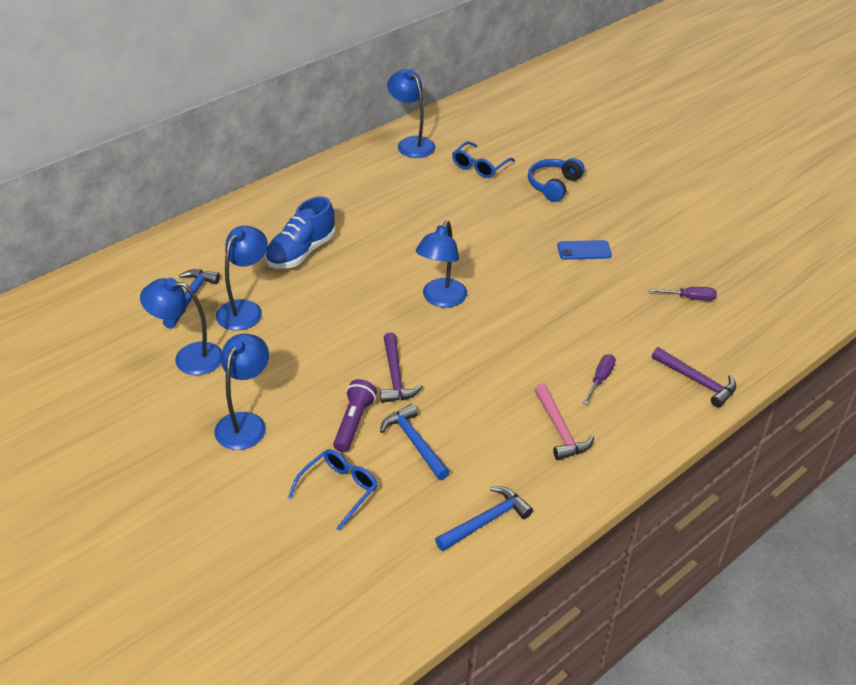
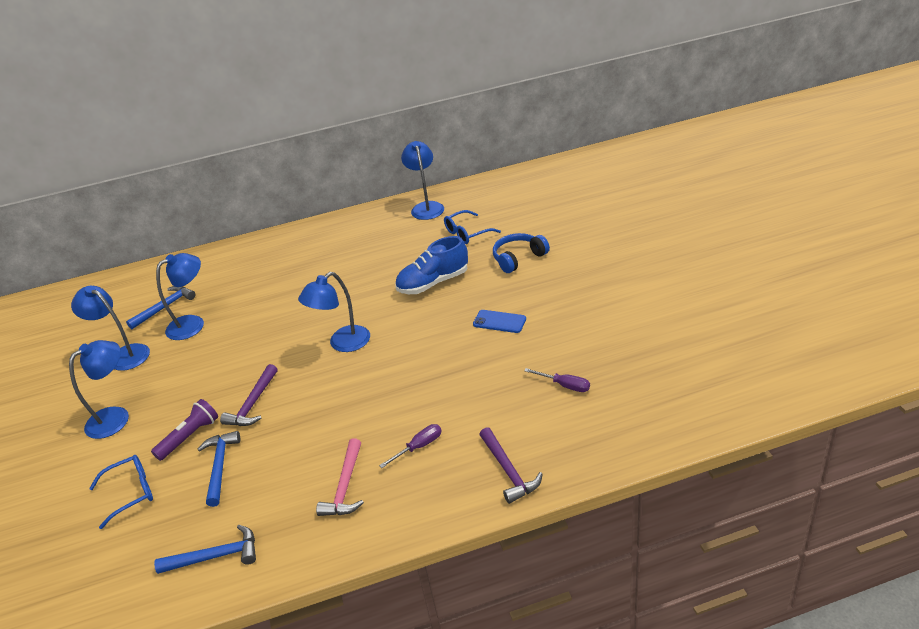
camera: 30 degrees right, 5 degrees down
blue shoe [265,197,335,269] -> blue shoe moved to [395,236,468,294]

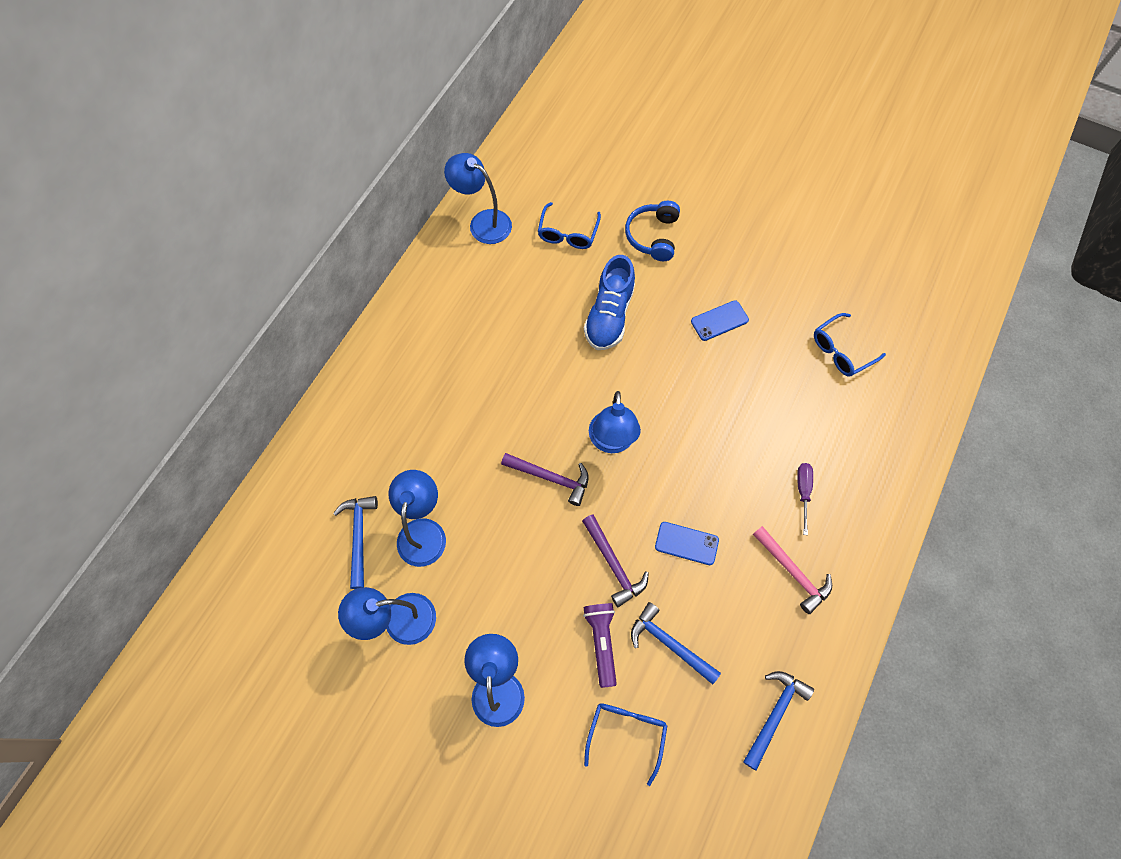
camera: 50 degrees left, 30 degrees up
purple hammer [479,427,542,504] -> purple hammer moved to [501,453,589,506]
purple screwdriver [524,368,590,392] -> blue glasses [814,313,886,376]
none -> blue phone [655,522,719,565]

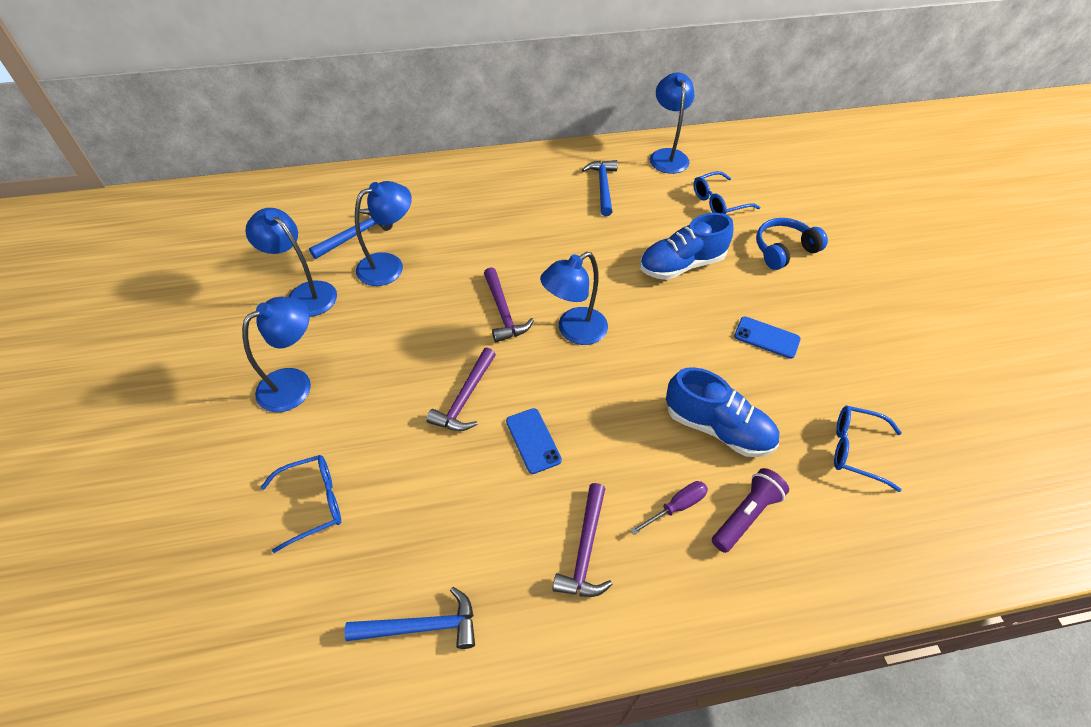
camera: 50 degrees right, 15 degrees down
purple flashlight [583,603,617,688] -> purple flashlight moved to [712,468,789,553]
blue hammer [631,602,721,684] -> blue hammer moved to [582,160,618,216]
pink hammer [753,526,832,614] -> purple hammer [552,483,613,597]
none -> blue shoe [666,367,779,457]

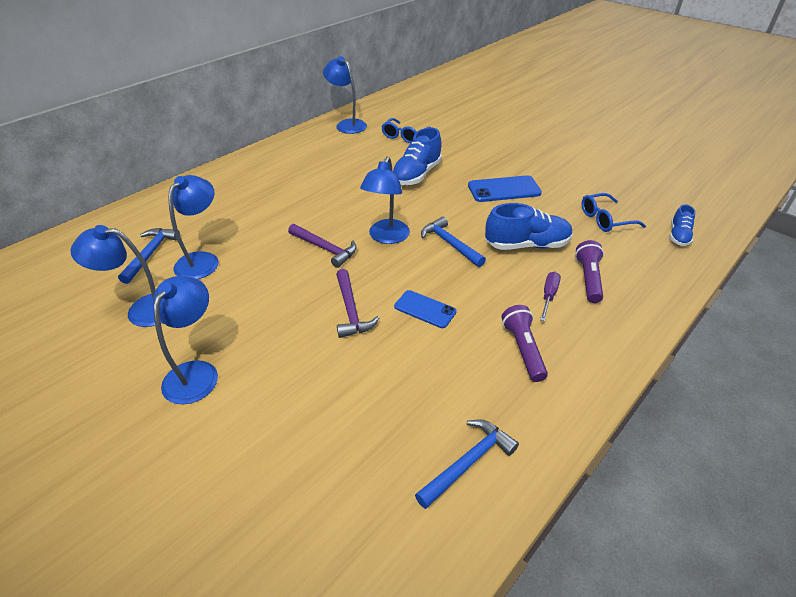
camera: 35 degrees left, 10 degrees down
blue glasses [261,455,341,553] -> none
purple hammer [552,483,613,597] -> purple flashlight [501,305,548,382]
blue hammer [582,160,618,216] -> blue hammer moved to [421,217,486,267]
blue phone [734,317,801,359] -> blue phone [468,175,542,202], size x1.53
blue headphones [756,218,828,270] -> none
none -> blue shoe [670,204,695,246]

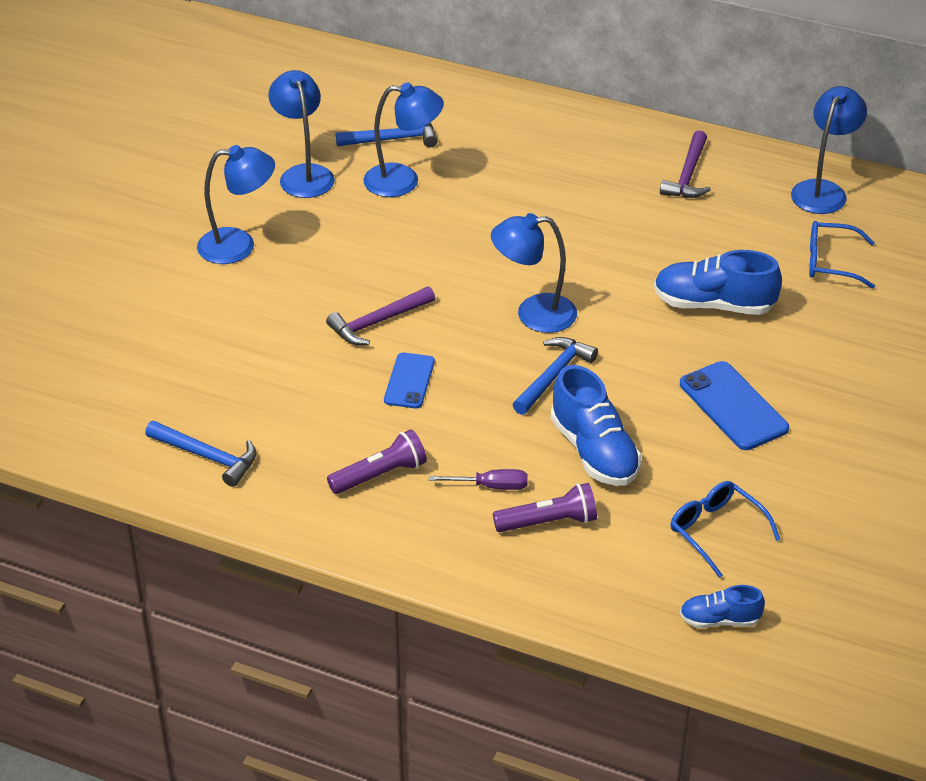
camera: 70 degrees right, 0 degrees up
purple hammer [288,224,357,268] -> purple hammer moved to [660,130,711,198]

